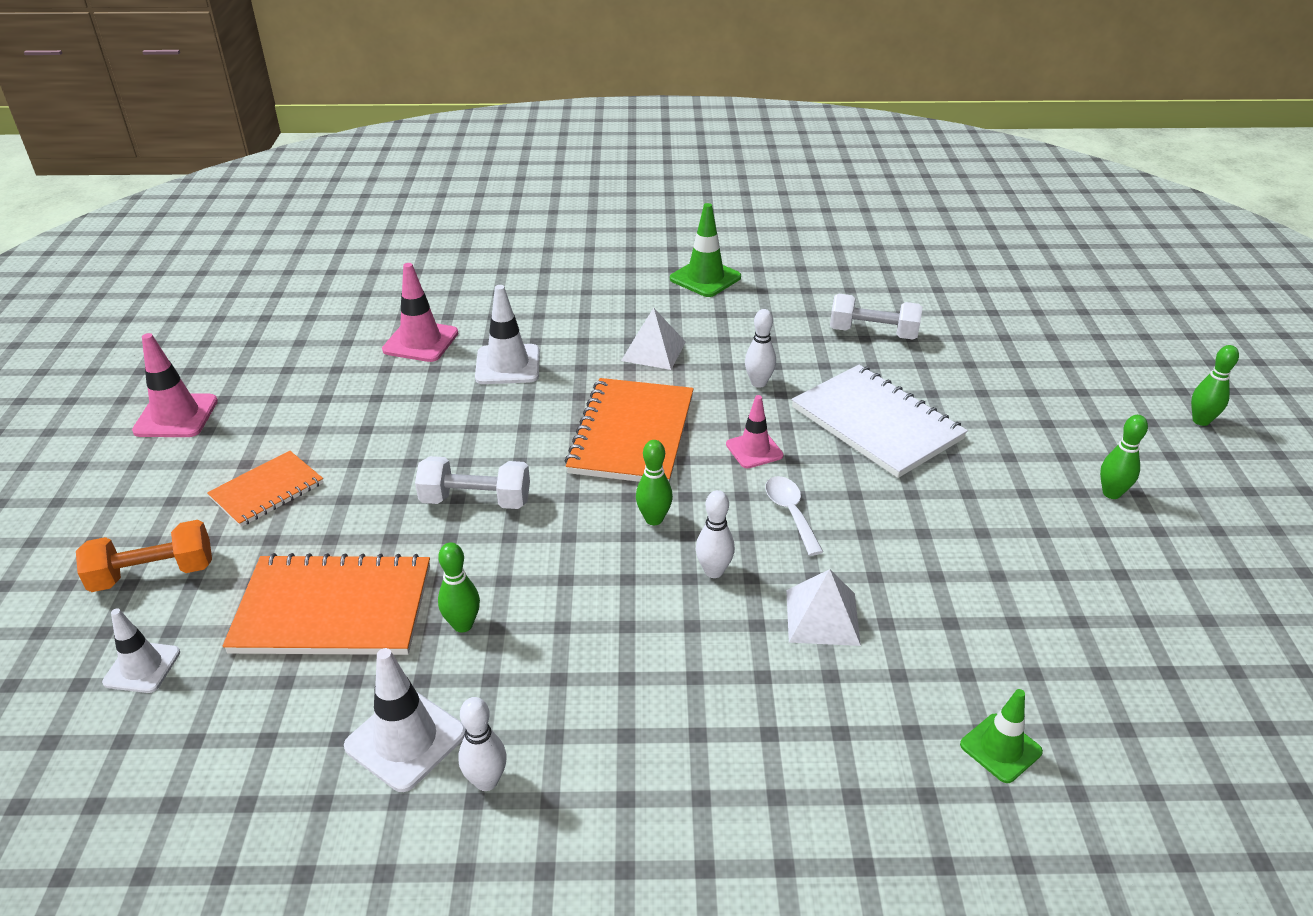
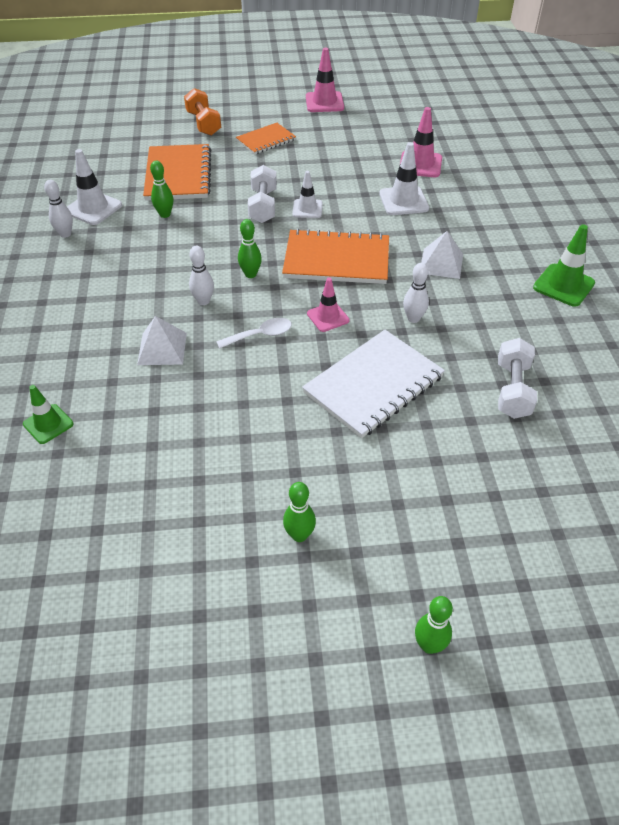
camera: 85 degrees right, 10 degrees up
white traffic cone [102,608,180,693] -> white traffic cone moved to [292,171,323,218]
orange notebook [207,451,323,527] -> orange notebook turned 75 degrees counterclockwise [236,123,296,155]

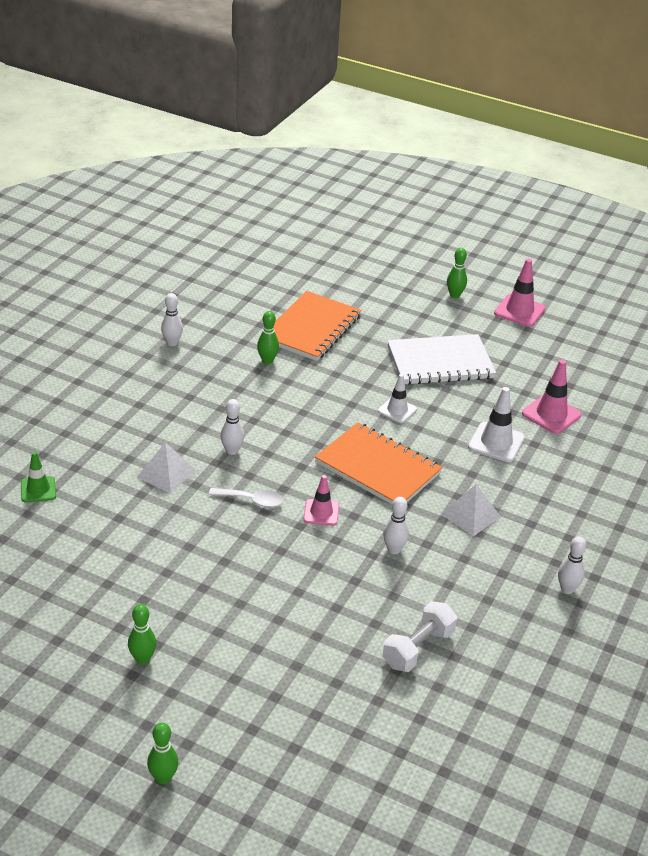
camera: 30 degrees right, 10 degrees down
white traffic cone [67,149,122,225] -> none
orange dumbbell [184,88,221,136] -> none
orange notebook [236,123,296,155] -> none
green bowling pin [238,219,262,278] -> green bowling pin moved to [447,248,467,298]
white dumbbell [248,165,277,223] -> none
white notebook [302,330,445,438] -> white notebook moved to [387,334,496,385]
green traffic cone [533,224,595,307] -> white bowling pin [558,536,586,594]

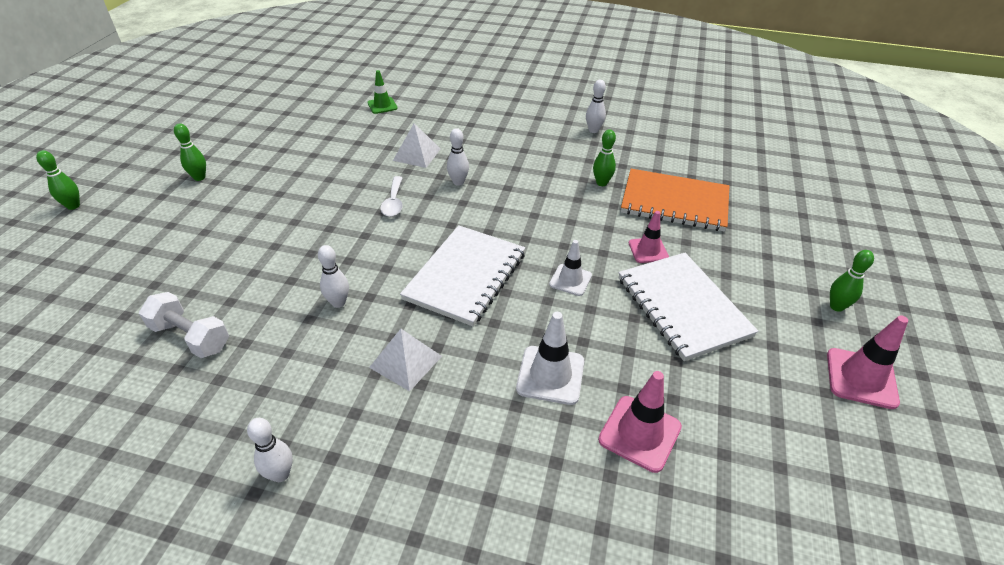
camera: 80 degrees right, 5 degrees up
pink traffic cone [304,475,339,526] -> pink traffic cone moved to [629,211,669,263]
orange notebook [315,422,443,504] -> white notebook [400,225,525,326]

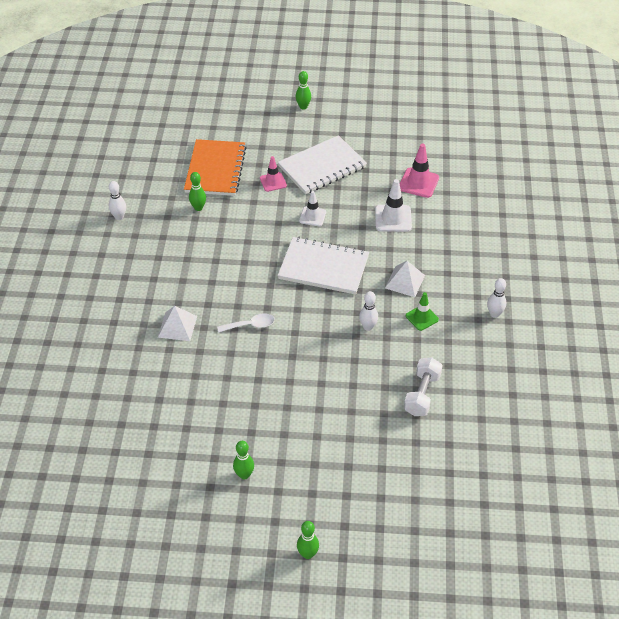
camera: 100 degrees left, 5 degrees up
green traffic cone [368,70,398,114] -> green traffic cone moved to [406,292,439,331]
white bowling pin [447,128,469,186] -> none
pink traffic cone [827,315,908,409] -> none

